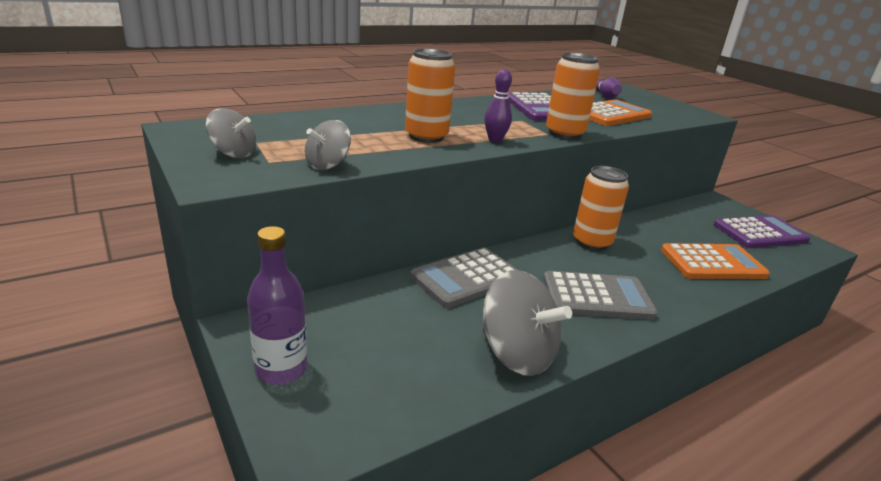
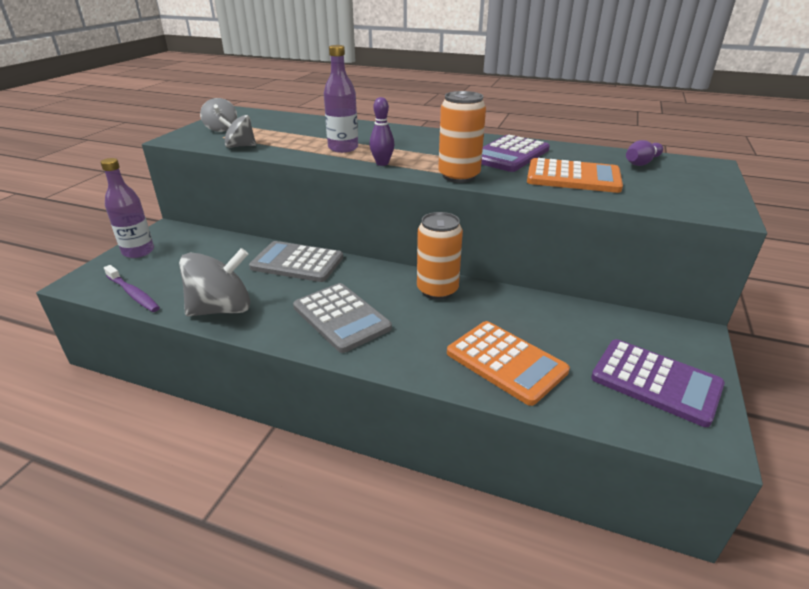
camera: 55 degrees right, 5 degrees up
orange can [405,48,455,143] -> purple bottle [324,45,358,153]
grey spinning top [482,270,572,376] -> grey spinning top turned 120 degrees counterclockwise [179,248,250,317]
none -> purple toothbrush [104,265,160,312]

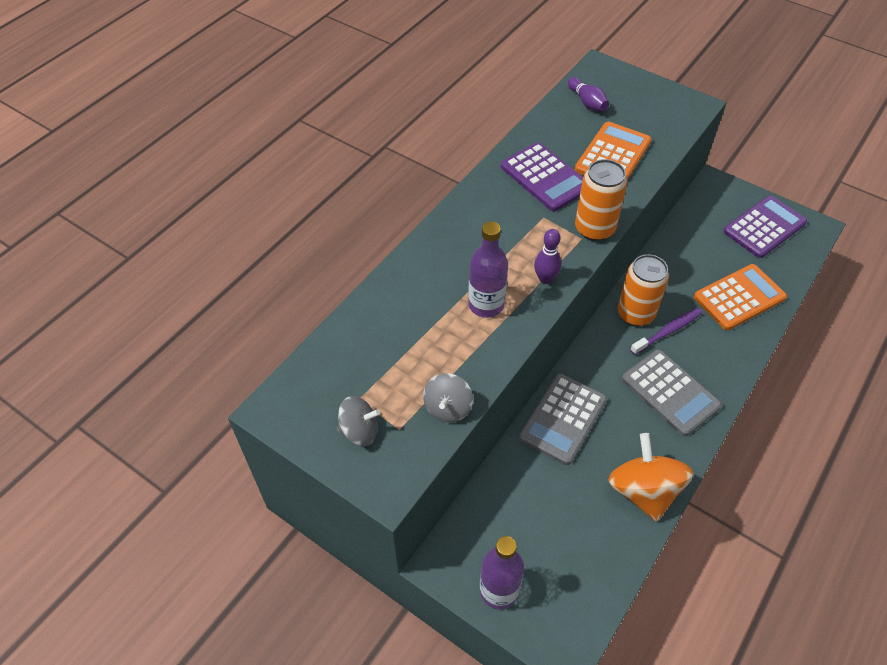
camera: 75 degrees left, 20 degrees up
purple toothbrush [104,265,160,312] -> purple toothbrush moved to [630,308,703,355]
grey spinning top [179,248,250,317] -> orange spinning top [608,433,694,522]
grey calculator [293,283,392,353] -> grey calculator turned 75 degrees clockwise [622,349,722,436]

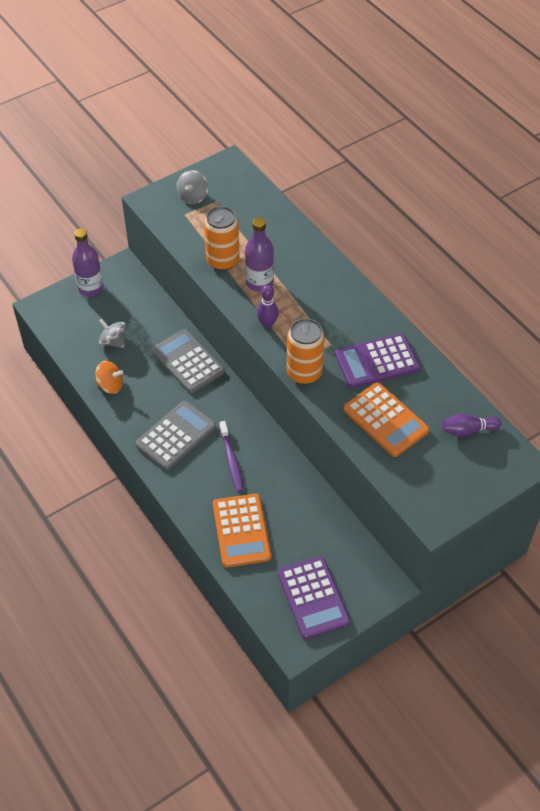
camera: 110 degrees right, 0 degrees up
grey spinning top [423,373,473,422] -> grey spinning top moved to [98,319,125,348]
orange spinning top [608,433,694,522] -> orange spinning top [96,361,123,394], size x0.58
orange can [618,254,669,326] -> orange can moved to [204,206,240,271]
grey calculator [622,349,722,436] -> grey calculator turned 150 degrees clockwise [136,401,216,470]

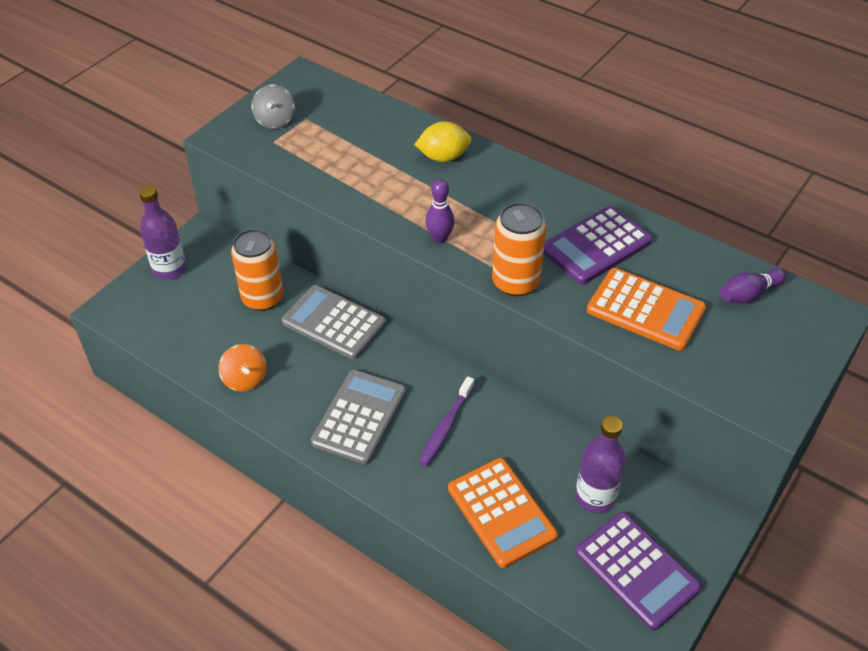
camera: 20 degrees left, 5 degrees down
orange spinning top [96,361,123,394] -> orange spinning top turned 75 degrees clockwise [219,344,267,392]
grey spinning top [98,319,125,348] -> none
orange can [204,206,240,271] -> orange can moved to [231,229,283,311]
purple toothbrush [219,421,244,492] -> purple toothbrush turned 60 degrees clockwise [419,376,474,467]
purple bottle [245,217,274,292] -> purple bottle moved to [575,416,626,513]
none -> yellow lemon [414,121,472,162]

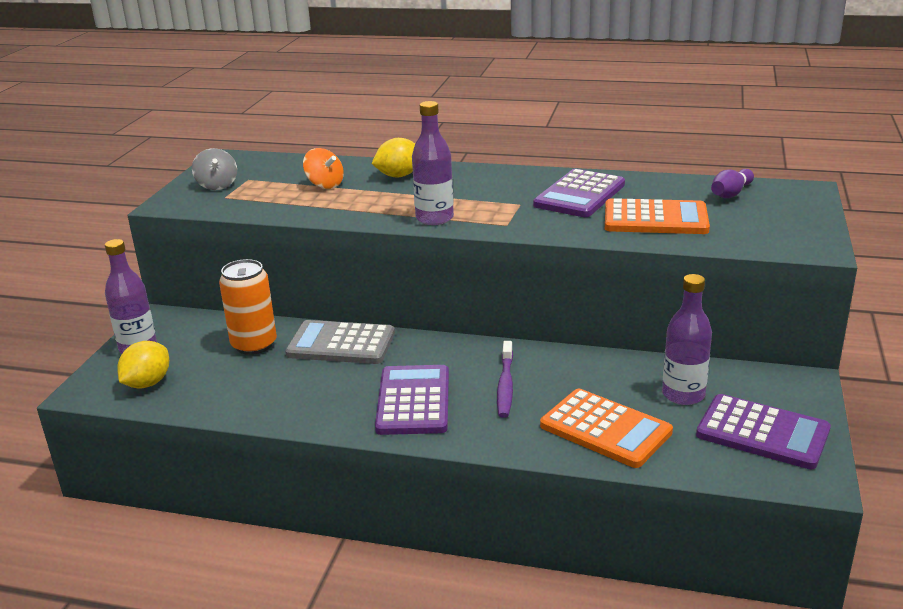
camera: 20 degrees left, 20 degrees down
orange spinning top [219,344,267,392] -> orange spinning top moved to [303,148,344,189]
grey calculator [311,370,406,464] -> purple calculator [375,365,449,435]
purple bowling pin [425,179,454,243] -> purple bottle [412,101,454,225]
orange can [492,202,547,296] -> none
none -> yellow lemon [117,341,169,389]

